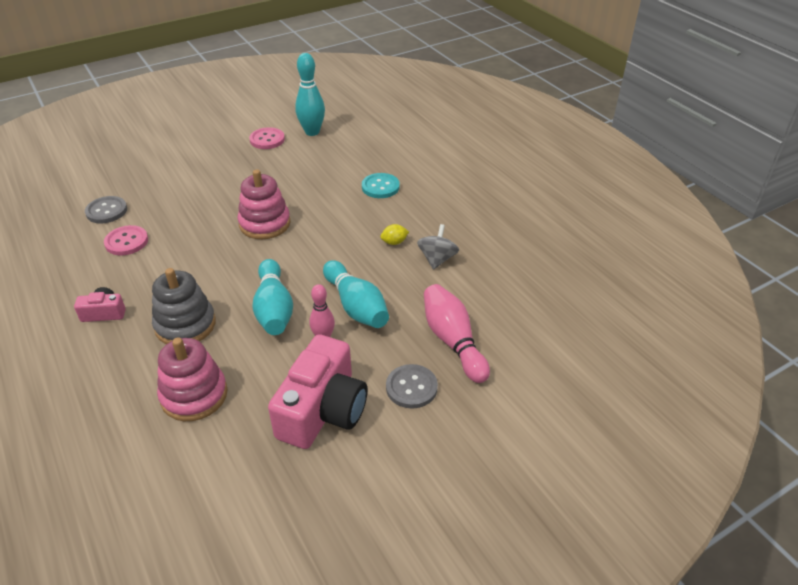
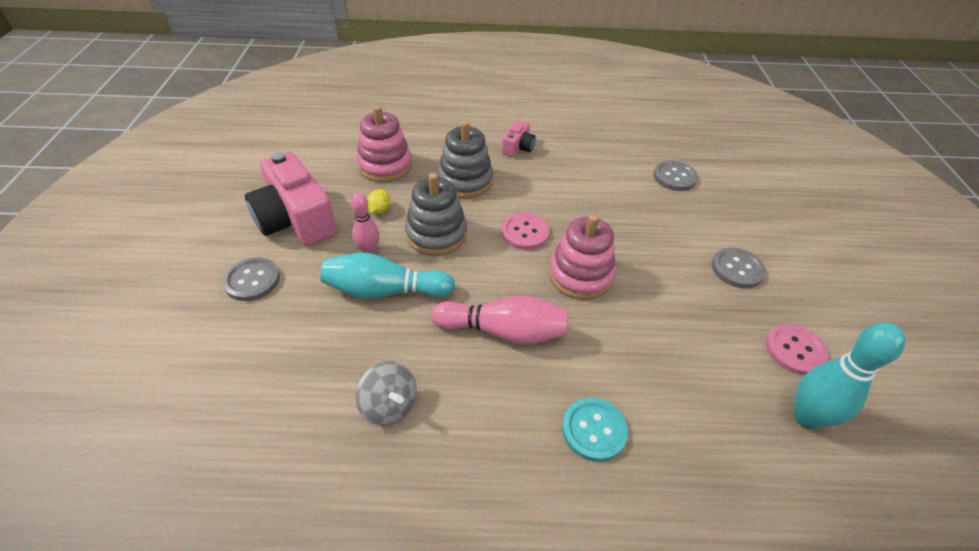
camera: 120 degrees right, 5 degrees up
pink button [104,225,148,255] -> pink button moved to [501,213,549,250]
turquoise bowling pin [252,259,293,335] -> grey stacking toy [405,173,467,256]
yellow lemon [380,224,409,245] -> yellow lemon moved to [367,189,390,214]
pink bowling pin [424,284,490,383] -> pink bowling pin moved to [431,296,568,345]
none -> grey button [712,248,766,288]

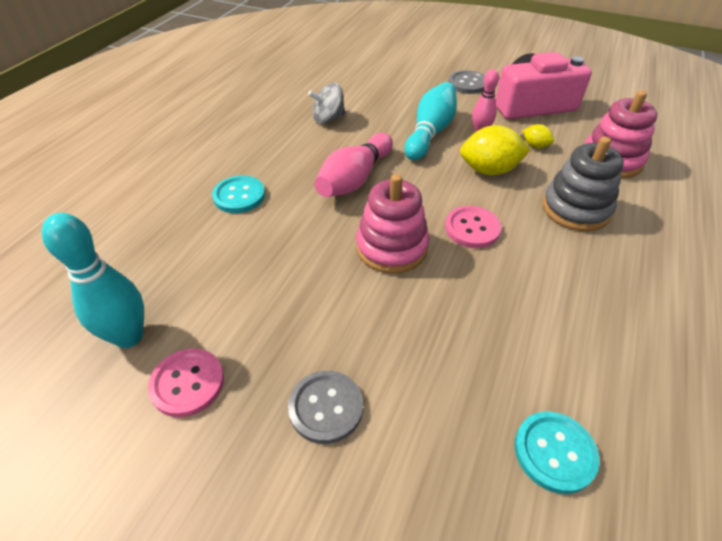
camera: 115 degrees right, 0 degrees up
grey stacking toy [405,173,467,256] -> yellow lemon [460,125,530,176]
pink camera [502,120,536,157] -> none
grey button [653,161,698,191] -> turquoise button [515,412,600,494]

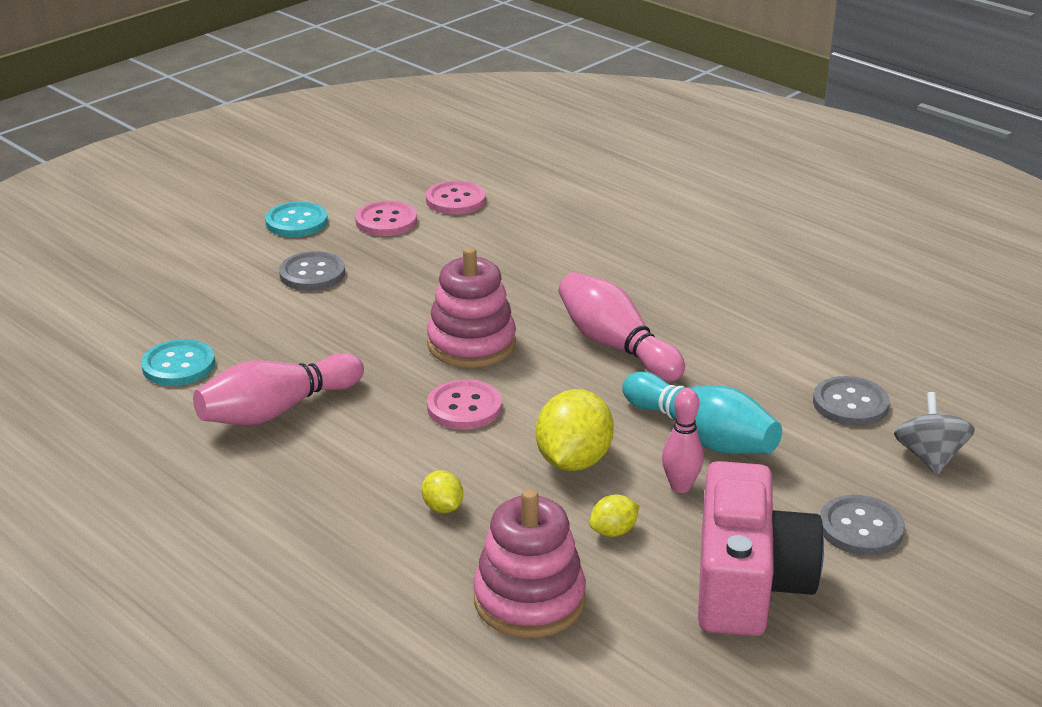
camera: 110 degrees right, 15 degrees down
turquoise bowling pin [42,213,144,348] -> pink button [426,180,486,214]
turquoise button [212,176,265,213] -> turquoise button moved to [265,202,328,237]
grey spinning top [308,83,345,124] -> grey spinning top moved to [894,392,975,475]
grey stacking toy [542,137,624,231] -> yellow lemon [422,470,463,513]
none -> pink bowling pin [193,353,364,425]
none -> grey button [813,376,890,426]

